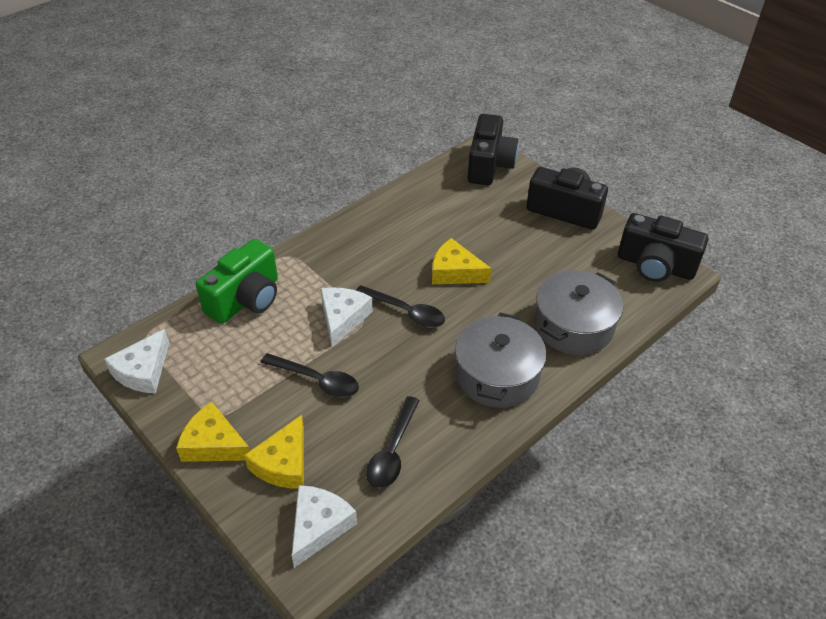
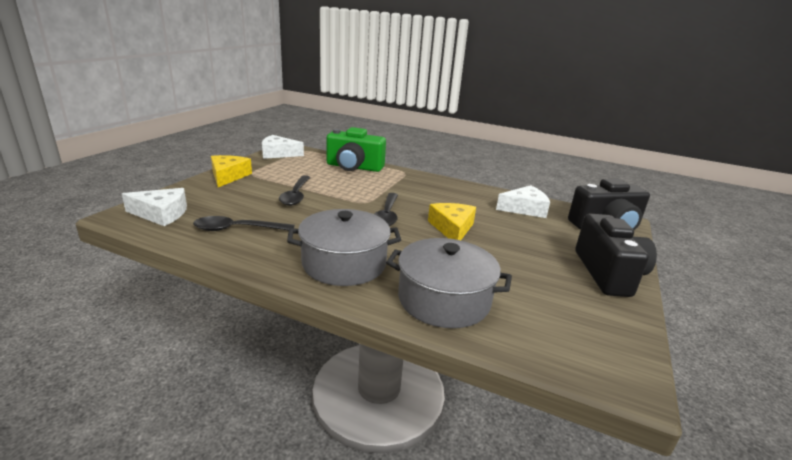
camera: 65 degrees right, 20 degrees down
yellow cheese [244,415,304,489] -> none
white cheese [321,288,373,347] -> white cheese moved to [496,185,550,218]
black camera [618,213,708,282] -> none

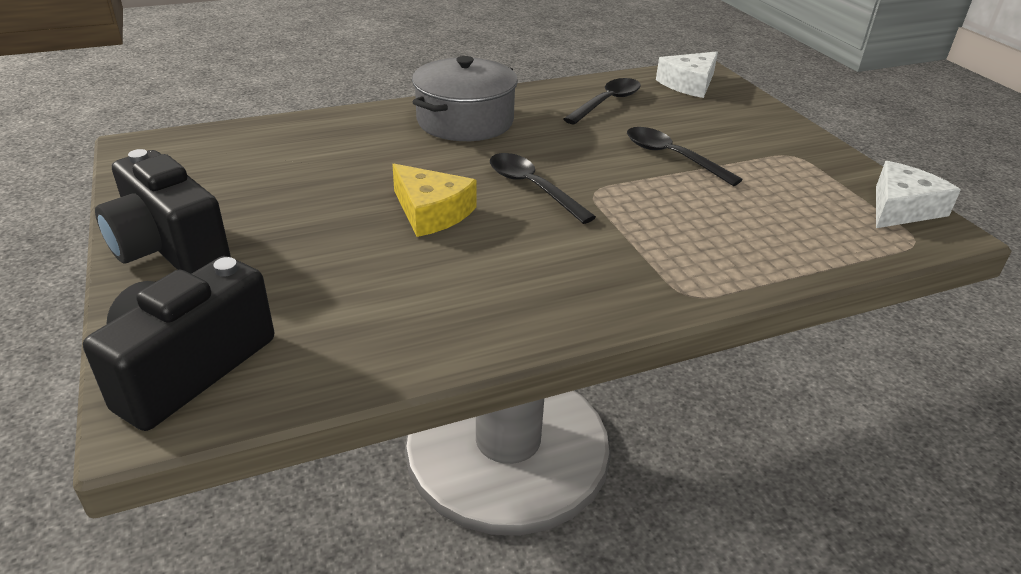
camera: 135 degrees right, 10 degrees up
yellow cheese [211,155,252,187] -> none
green camera [326,127,386,172] -> none
grey pot [386,238,512,328] -> none
white cheese [496,185,550,218] -> none

